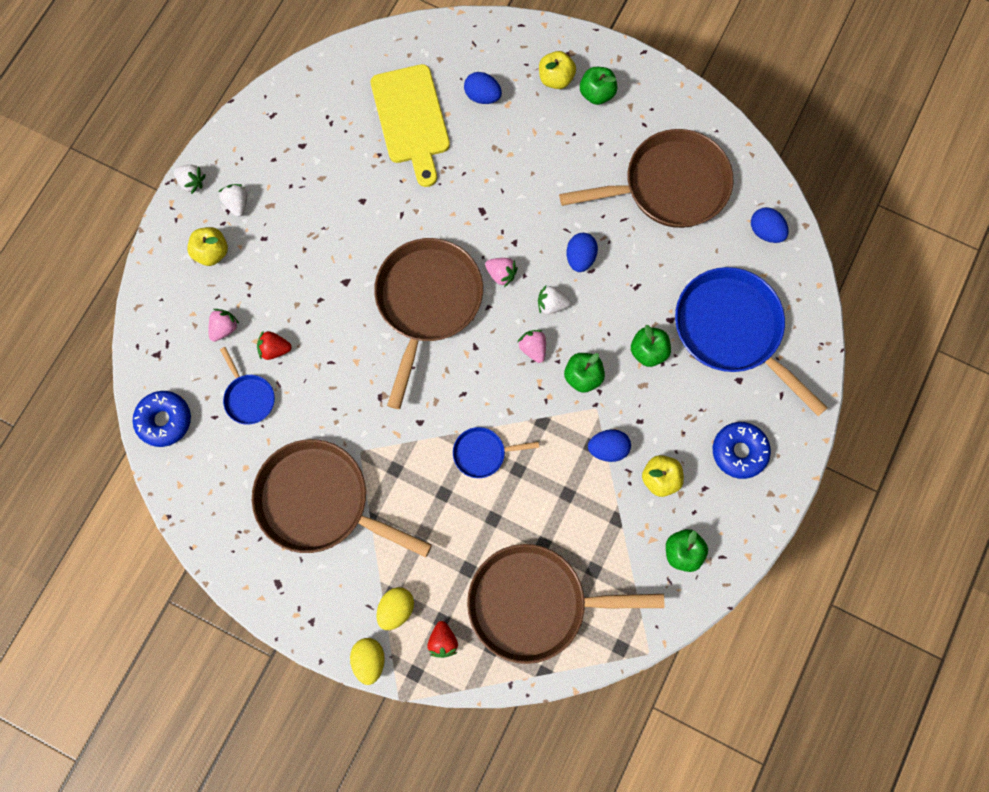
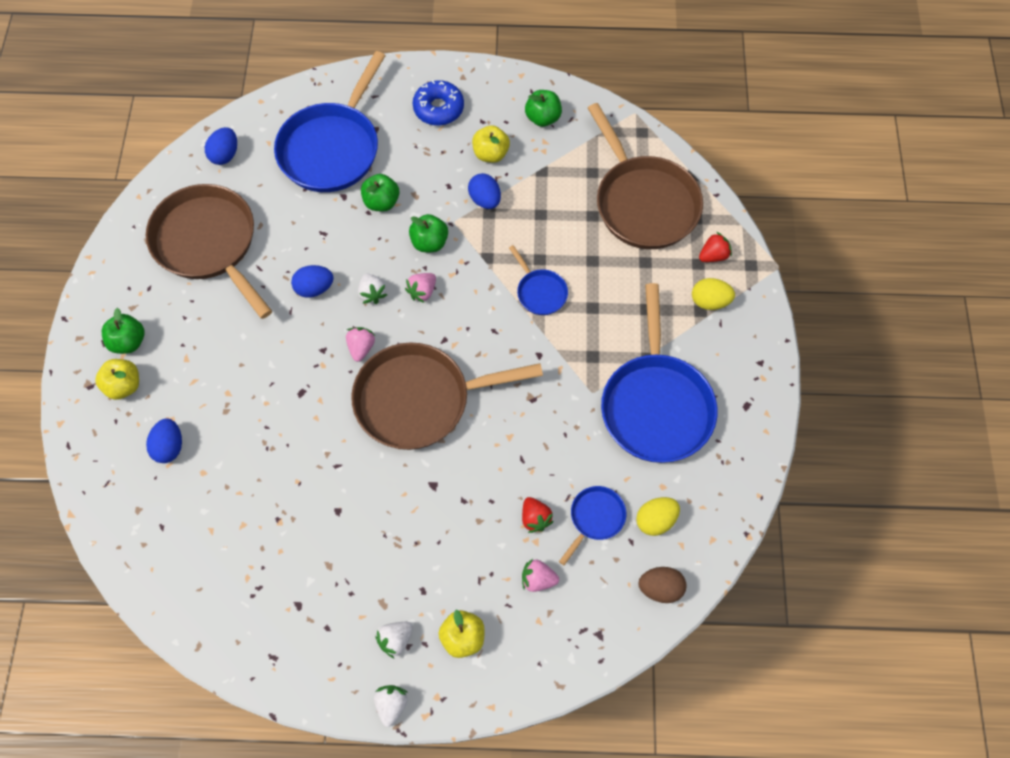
camera: 115 degrees left, 10 degrees down
blue donut [133,391,191,447] -> brown egg [639,567,687,603]
brown pan [252,439,432,557] -> blue pan [601,283,717,463]
yellow egg [350,638,385,685] -> yellow egg moved to [636,497,680,536]
yellow cutting board [371,64,450,187] -> none

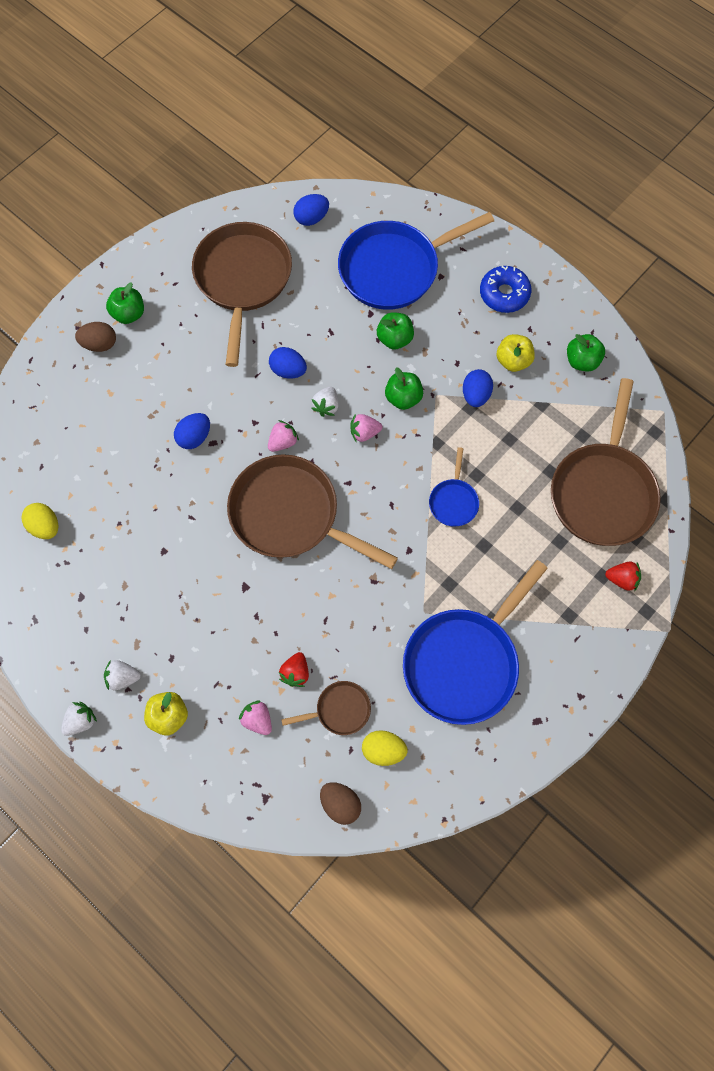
camera: 40 degrees right, 5 degrees up
yellow apple [95,359,139,400] -> brown egg [75,322,116,352]
blue egg [146,418,182,463] -> blue egg moved to [174,413,210,449]
blue pan [559,486,626,565] -> brown pan [281,681,371,735]
yellow egg [692,278,735,310] -> yellow egg moved to [21,503,58,539]

